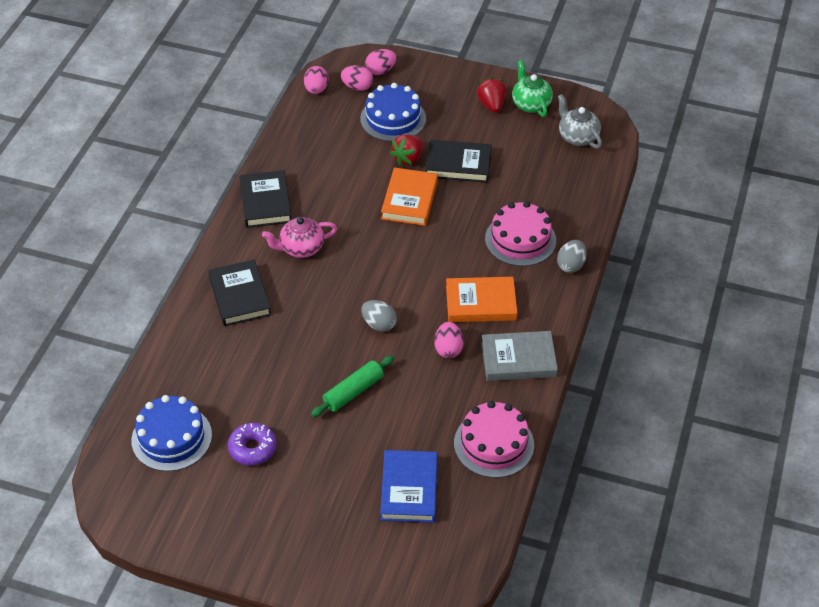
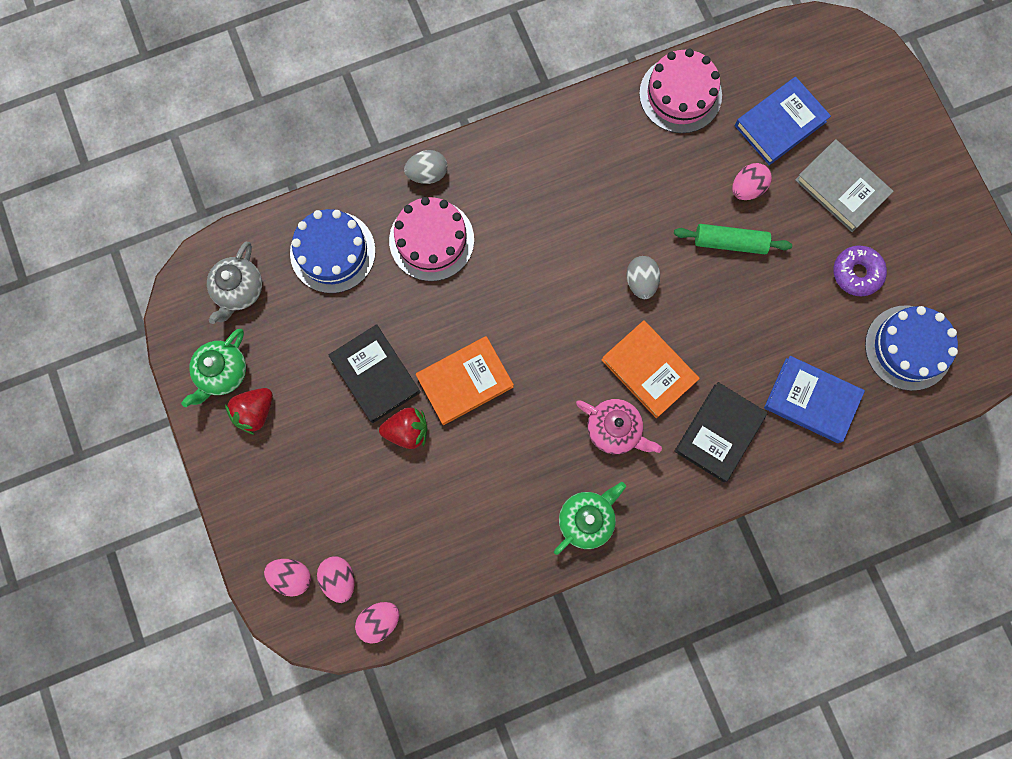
camera: 130 degrees left, 30 degrees up
black book [240,170,291,228] -> green teapot [554,482,626,555]
blue cake [360,83,426,142] -> blue cake moved to [290,209,376,293]
pink egg [434,322,464,358] -> pink egg moved to [732,163,772,200]
orange book [446,277,517,322] -> orange book moved to [602,320,700,418]
grey book [481,331,558,381] -> grey book moved to [795,139,894,232]
none -> blue book [764,356,865,443]

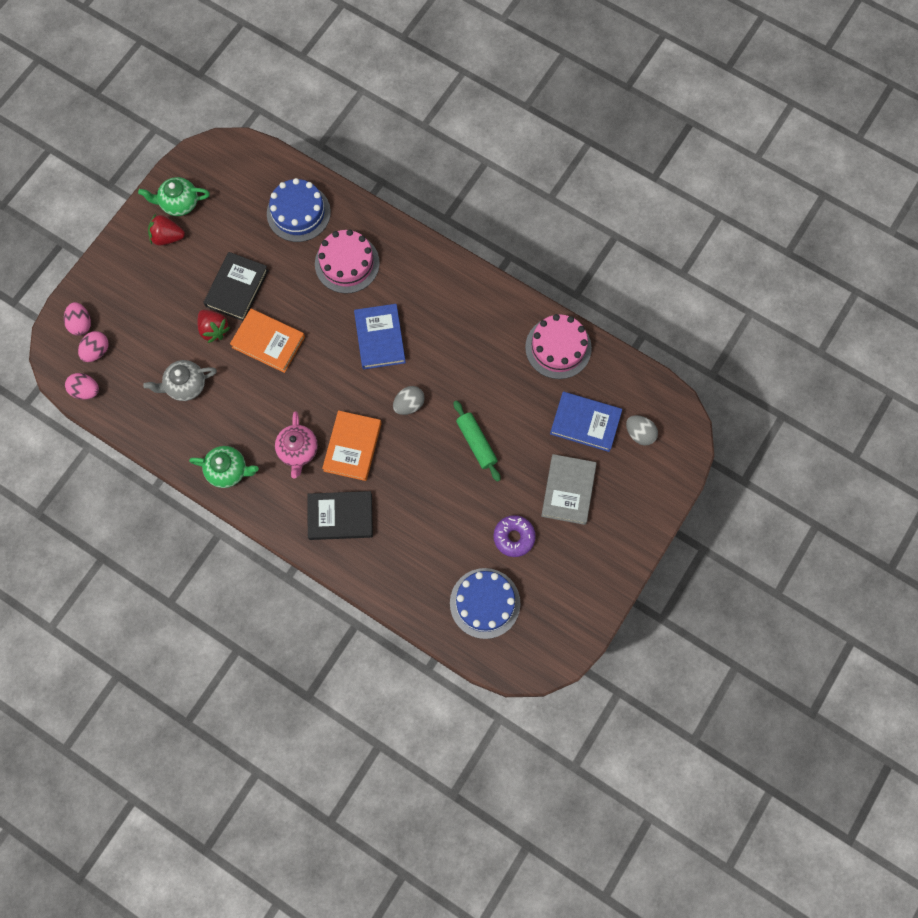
camera: 55 degrees right, 5 degrees down
grey teapot [207,242,262,324] -> grey teapot moved to [143,360,217,401]
grey egg [404,150,448,184] -> grey egg moved to [626,415,658,446]
pink egg [732,163,772,200] -> none
blue book [764,356,865,443] -> blue book moved to [354,304,406,369]

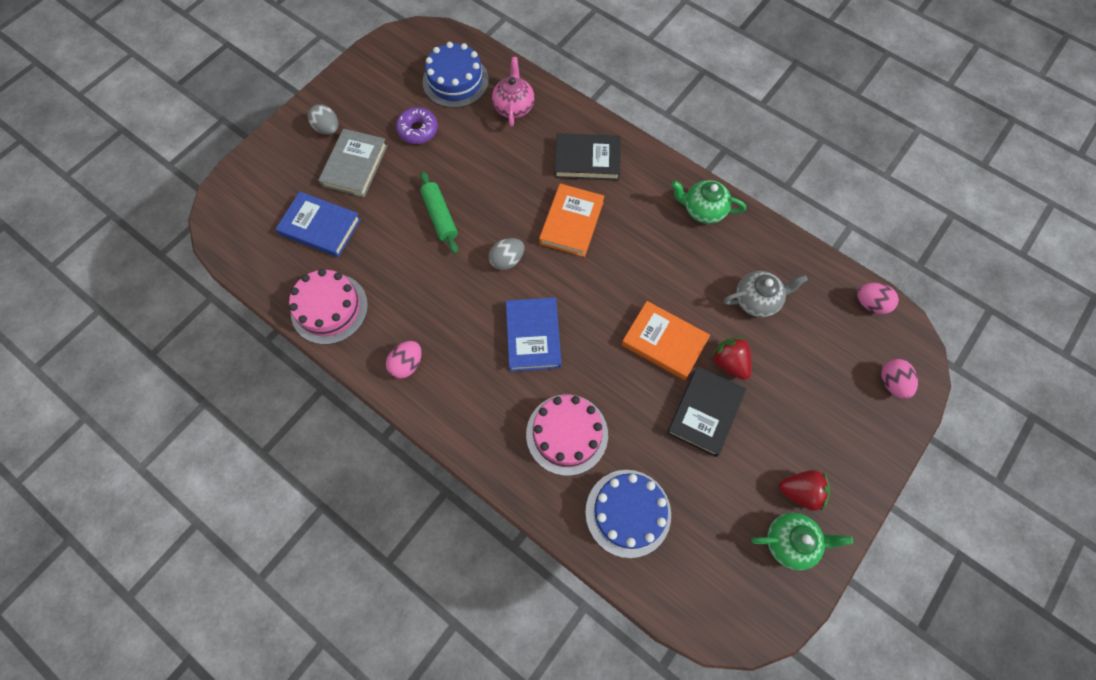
camera: 175 degrees left, 5 degrees down
pink egg [78,331,109,362] -> pink egg moved to [386,341,421,379]
pink teapot [275,412,318,478] -> pink teapot moved to [492,57,534,127]
grey egg [626,415,658,446] -> grey egg moved to [307,104,338,135]

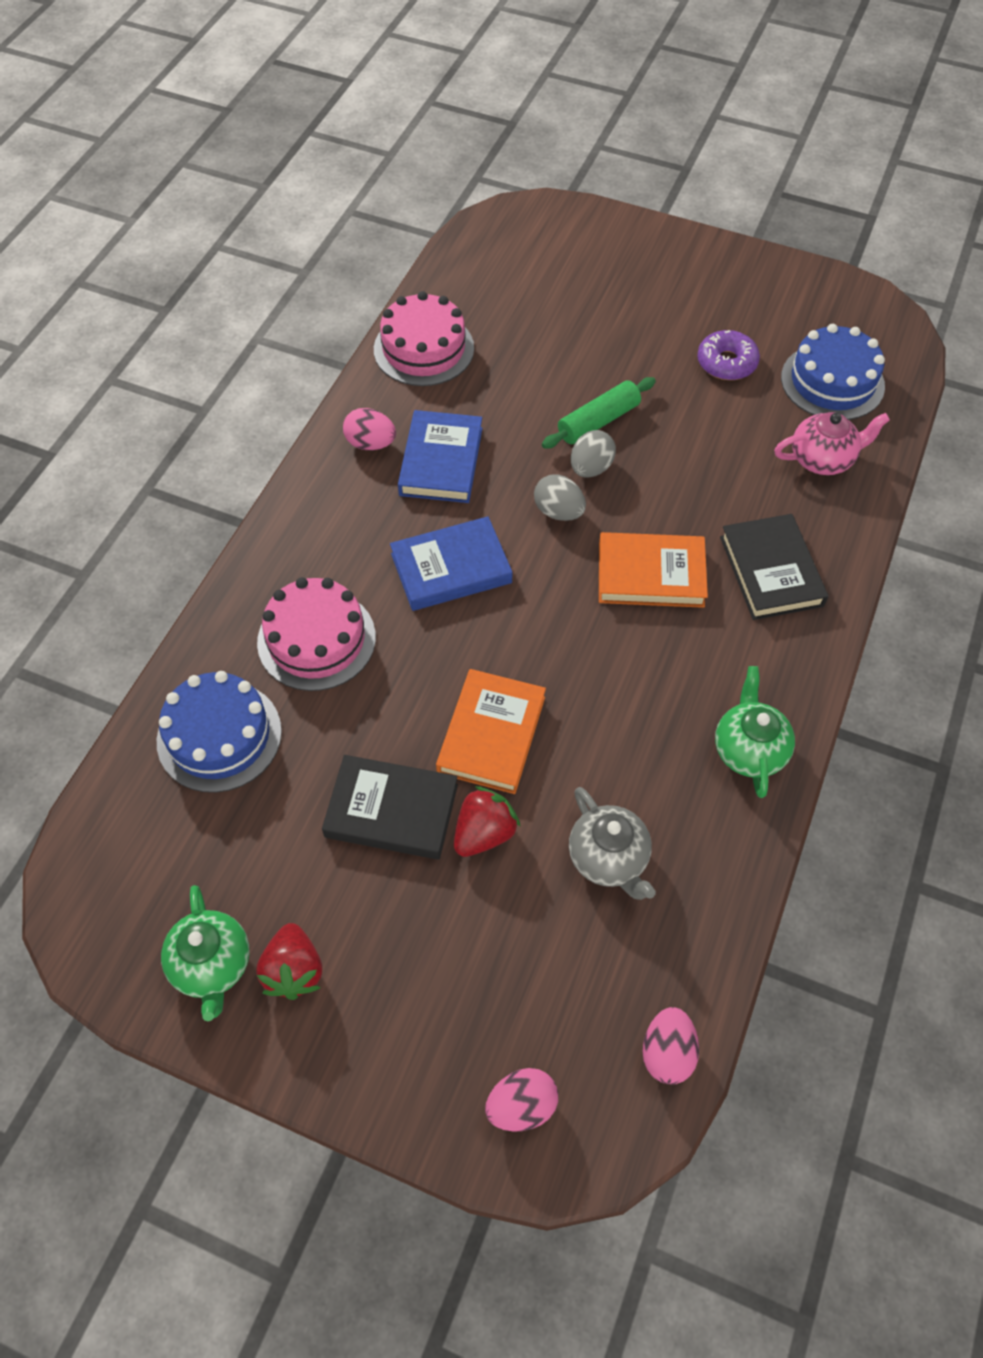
camera: 75 degrees right, 10 degrees down
blue book [276,191,361,257] -> blue book moved to [398,410,483,503]
grey egg [307,104,338,135] -> grey egg moved to [571,430,616,478]
grey book [318,129,388,197] -> none

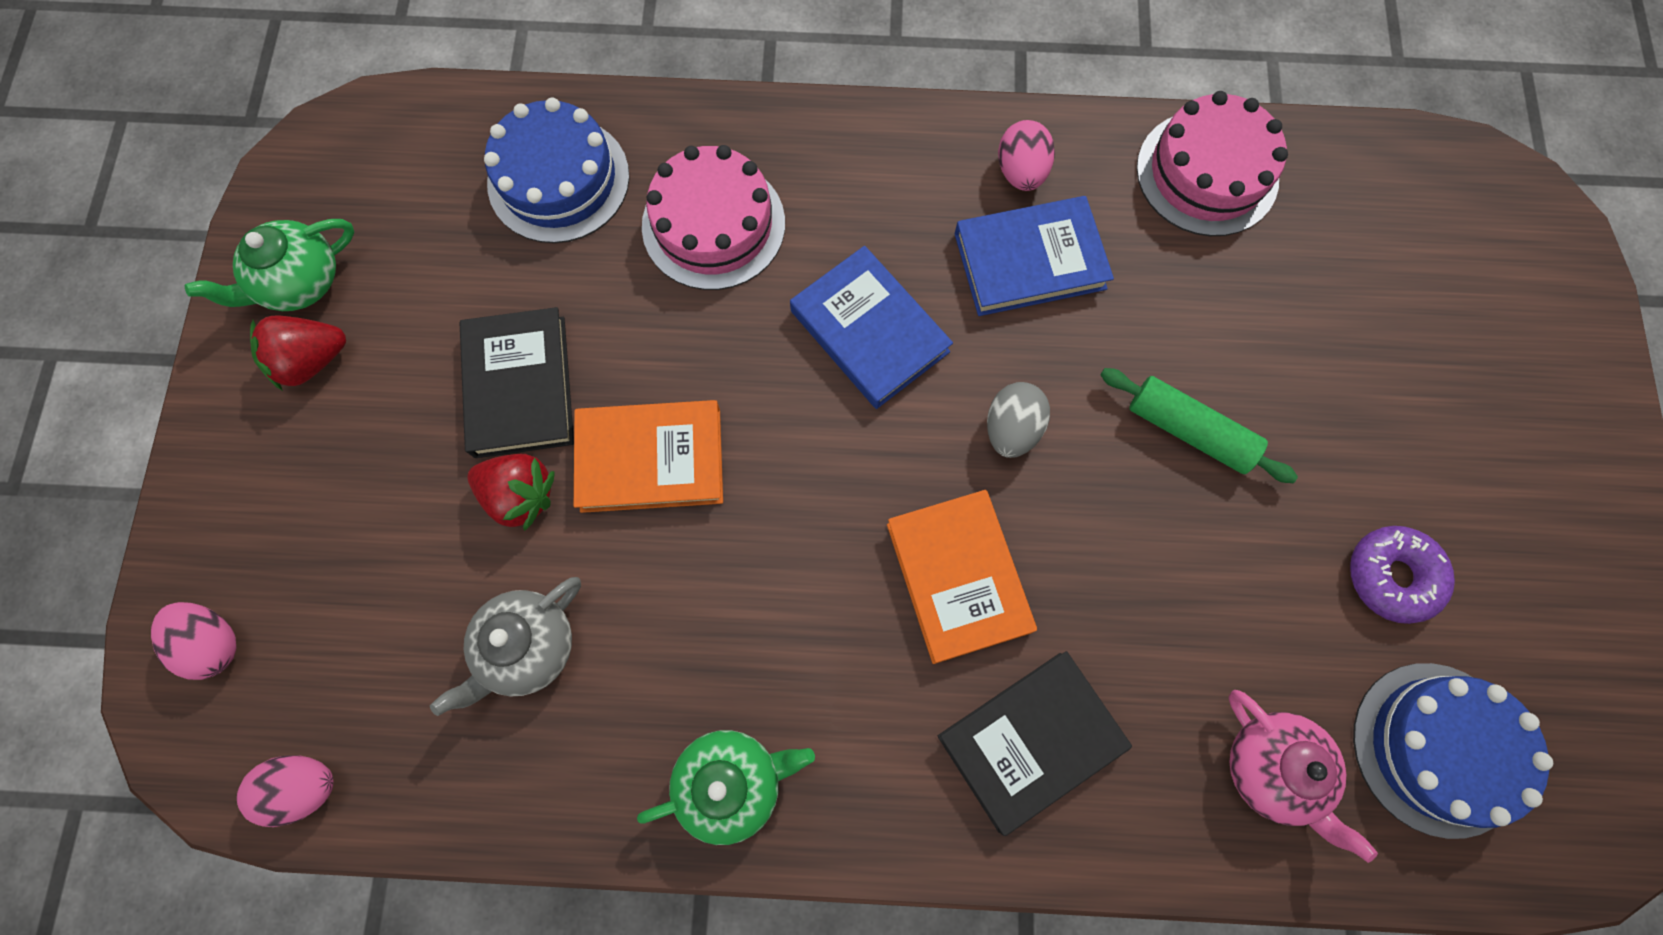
camera: 70 degrees right, 15 degrees up
grey egg [571,430,616,478] -> none

